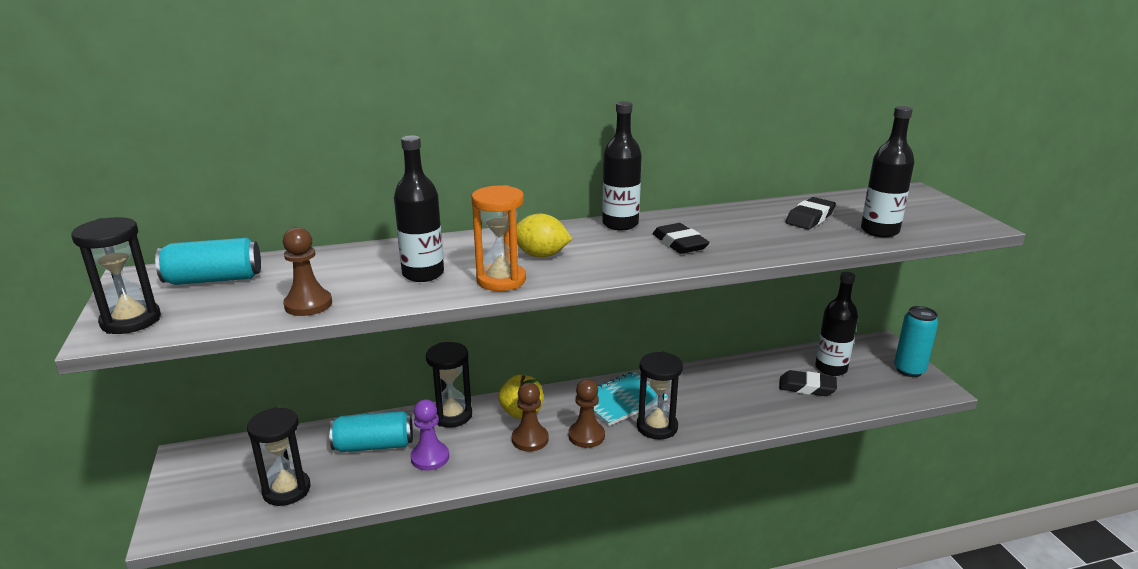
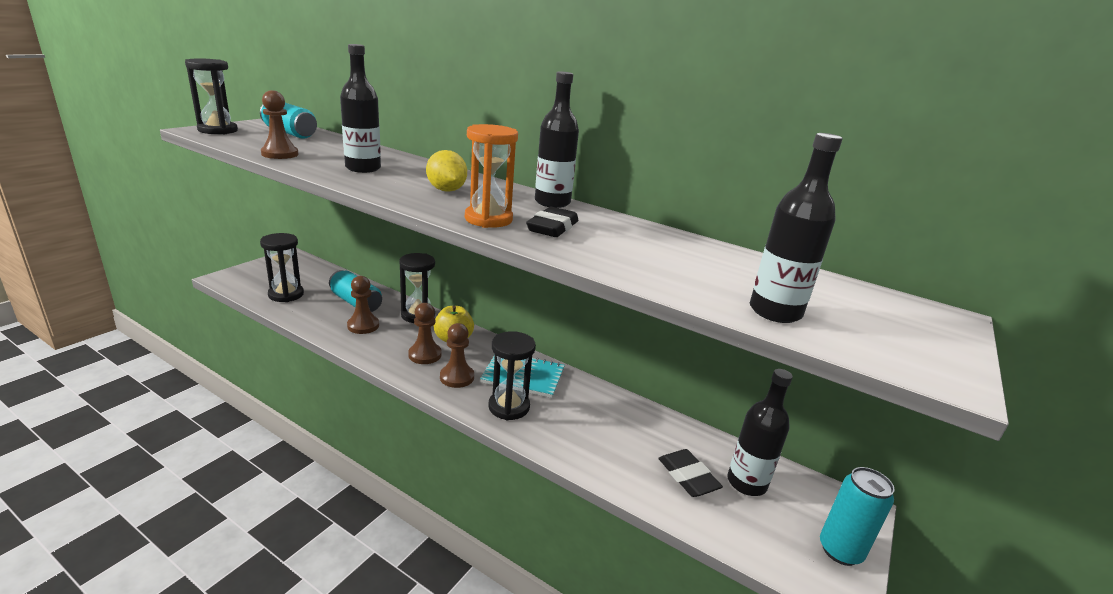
camera: 45 degrees right, 0 degrees up
purple pawn [410,399,449,471] -> brown pawn [347,276,379,334]
orange hourglass [472,185,526,291] -> orange hourglass moved to [465,124,518,228]
black eraser [785,197,836,229] -> none

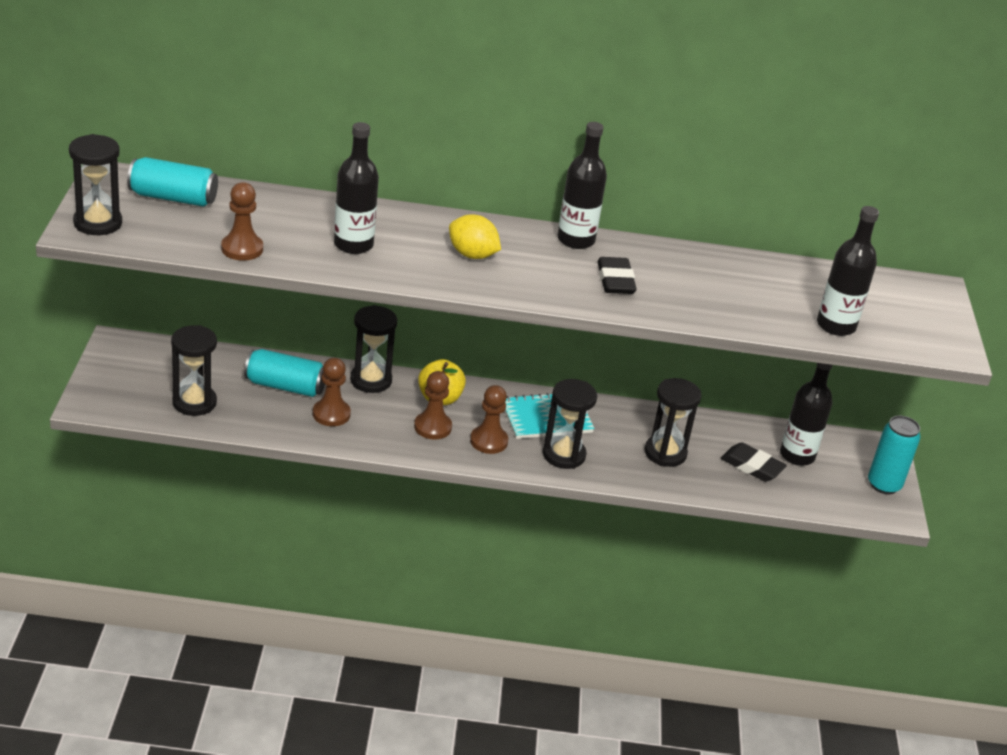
camera: 30 degrees left, 10 degrees up
orange hourglass [465,124,518,228] -> none
none -> black hourglass [645,378,702,467]

